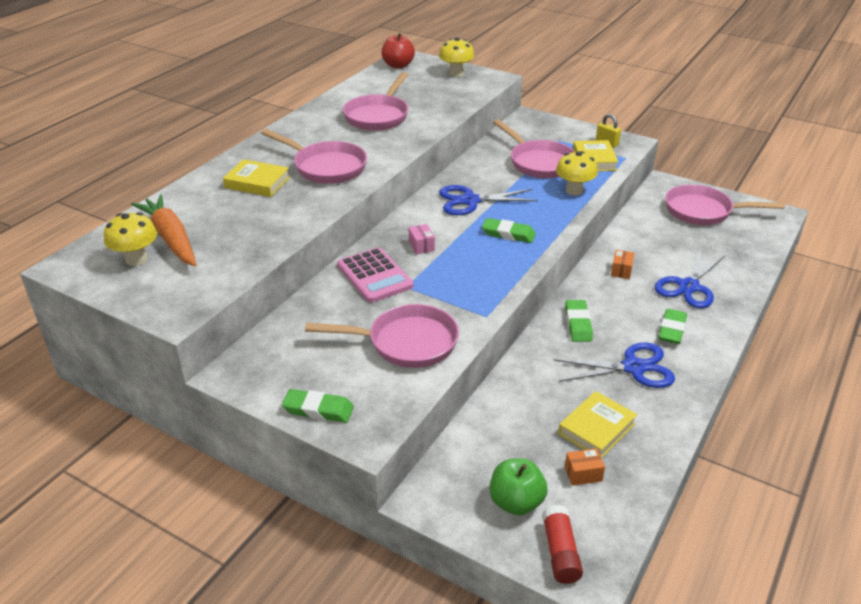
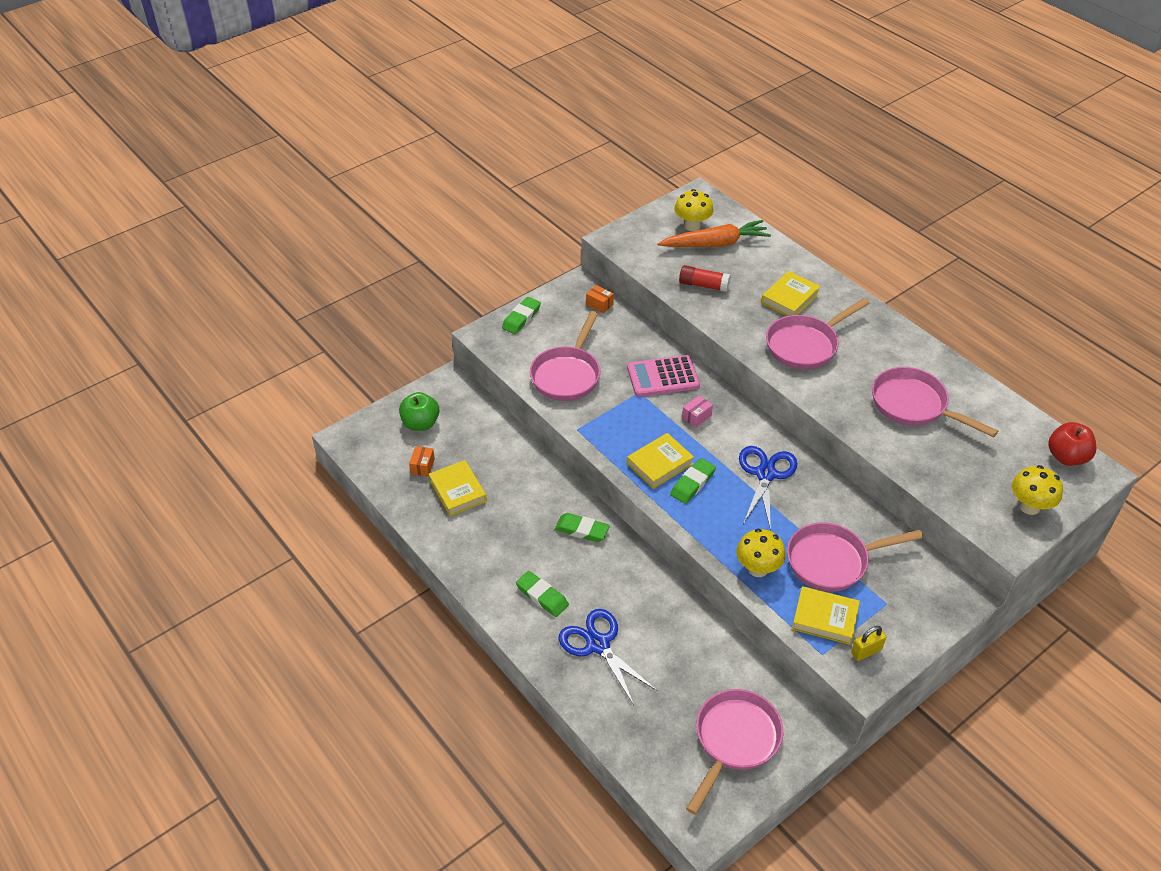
camera: 110 degrees right, 10 degrees up
pink box [409,224,435,254] -> pink box turned 45 degrees counterclockwise [682,395,713,428]
red glue stick [542,505,583,584] -> red glue stick moved to [679,265,730,292]
blue scissors [553,343,675,388] -> none
orange box [611,250,635,279] -> orange box moved to [586,285,614,314]
none -> yellow book [627,433,694,489]

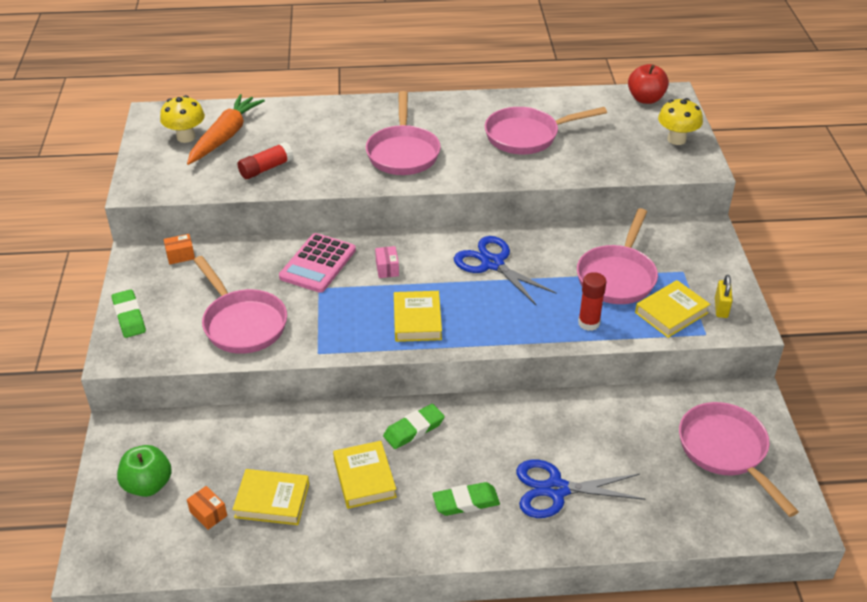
camera: 55 degrees left, 5 degrees down
green eraser [670,458,716,504] -> none
yellow mushroom [736,529,786,577] -> red glue stick [578,272,607,331]
yellow book [761,271,821,316] -> yellow book moved to [333,441,397,509]

